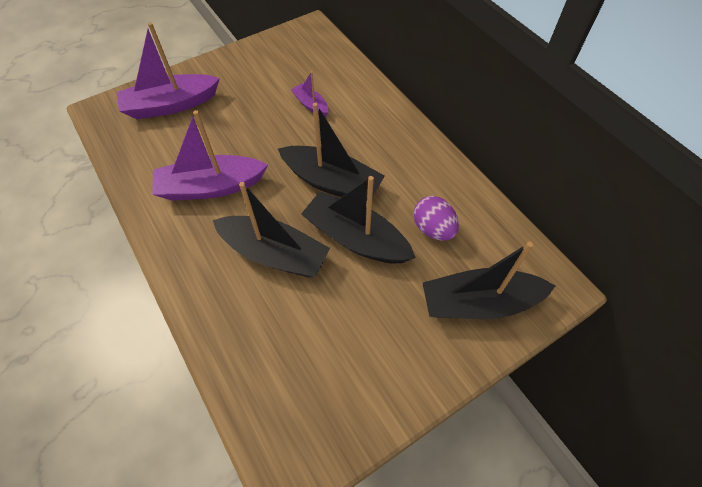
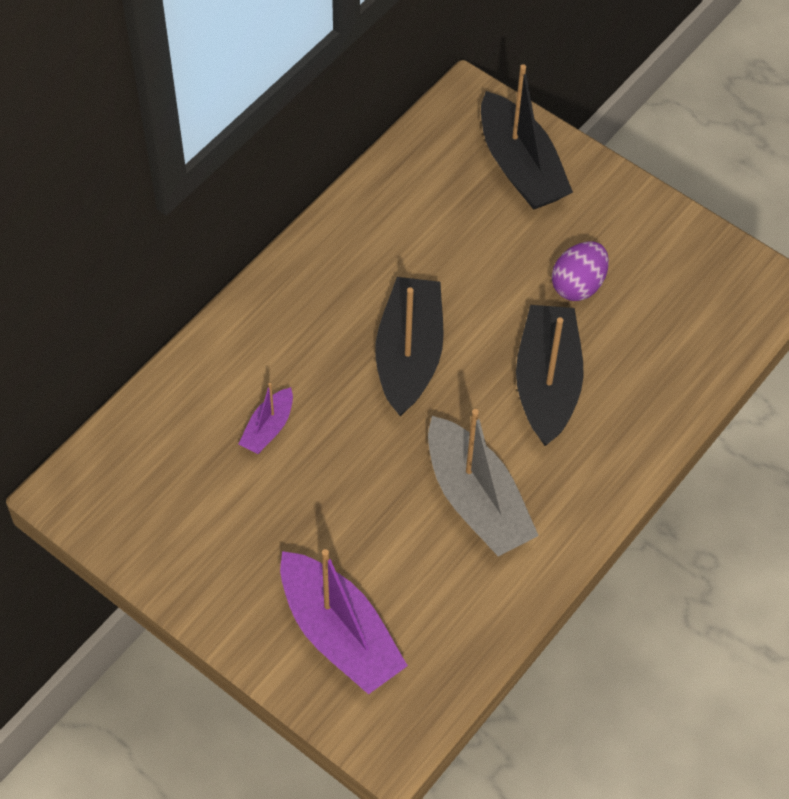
camera: 110 degrees left, 0 degrees up
purple boat [152,110,268,201] -> grey boat [428,409,539,557]
black boat [301,176,416,263] -> none
purple egg [413,196,459,241] -> purple egg moved to [552,242,609,301]

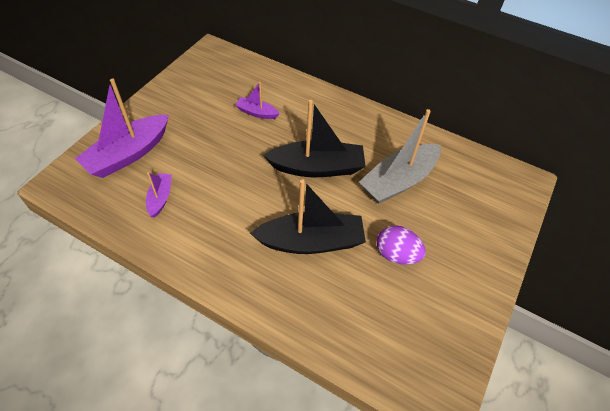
camera: 80 degrees right, 5 degrees down
grey boat [428,409,539,557] -> grey boat moved to [359,109,441,204]
black boat [481,64,573,210] -> none
none -> purple boat [146,172,172,218]

